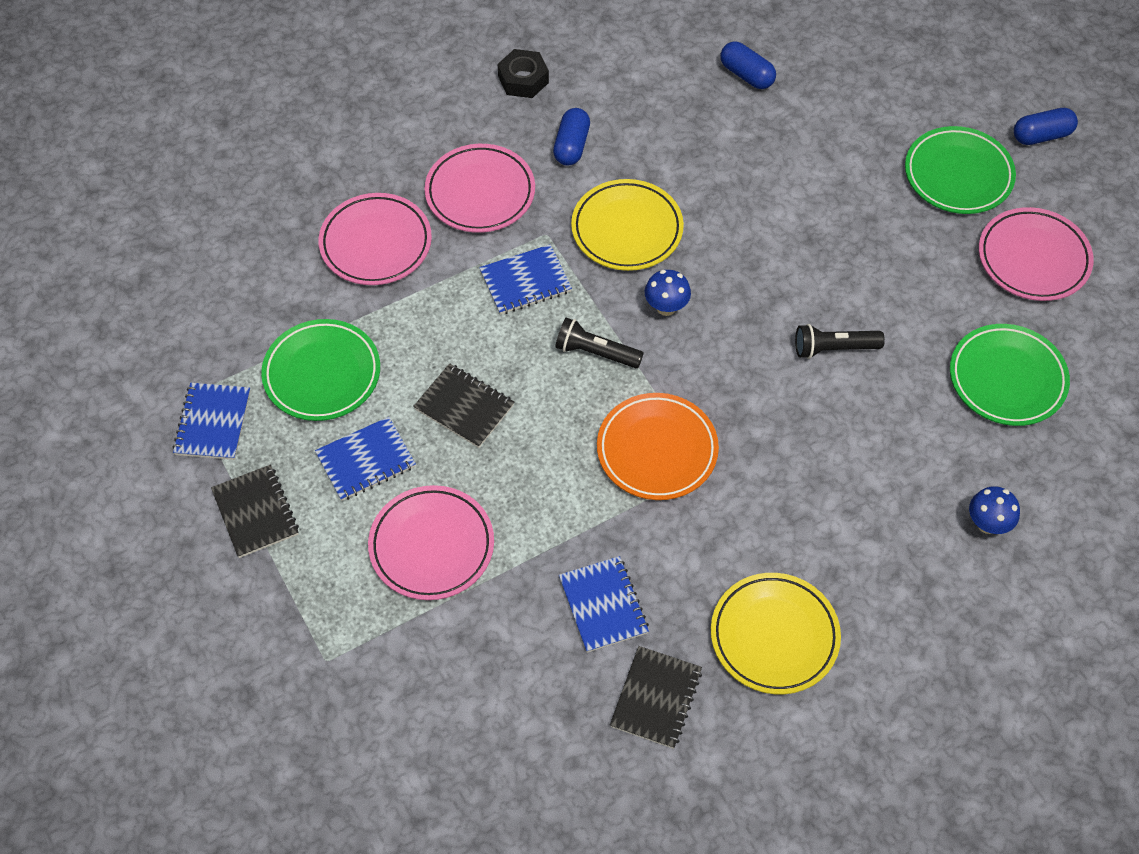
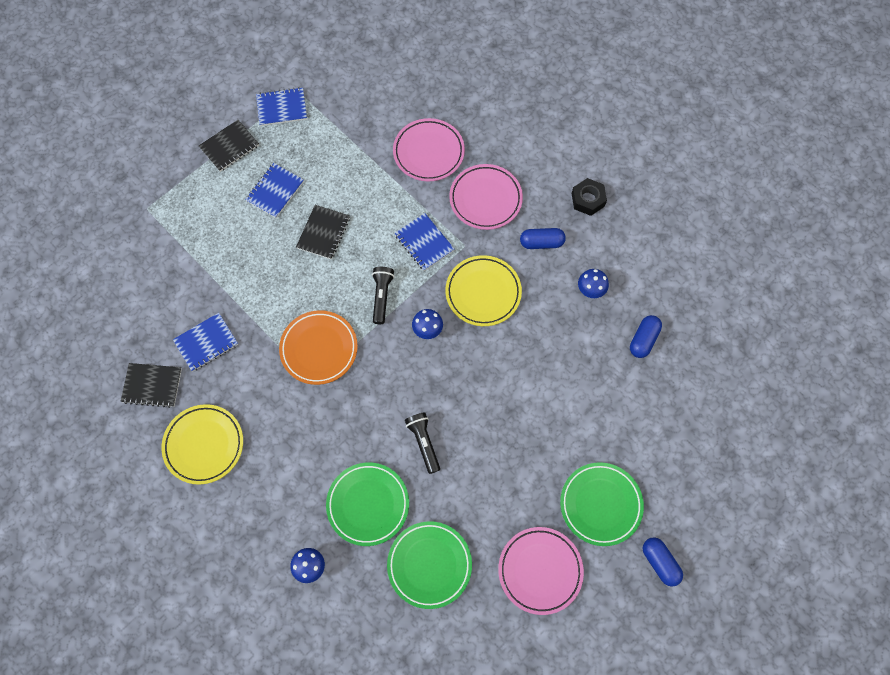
camera: 75 degrees right, 10 degrees up
green plate [261,319,380,421] -> green plate moved to [326,463,409,546]
blue notebook [315,417,416,501] -> blue notebook turned 75 degrees clockwise [245,163,304,218]
pink plate [368,485,494,600] -> none
none -> blue mushroom [578,269,609,298]

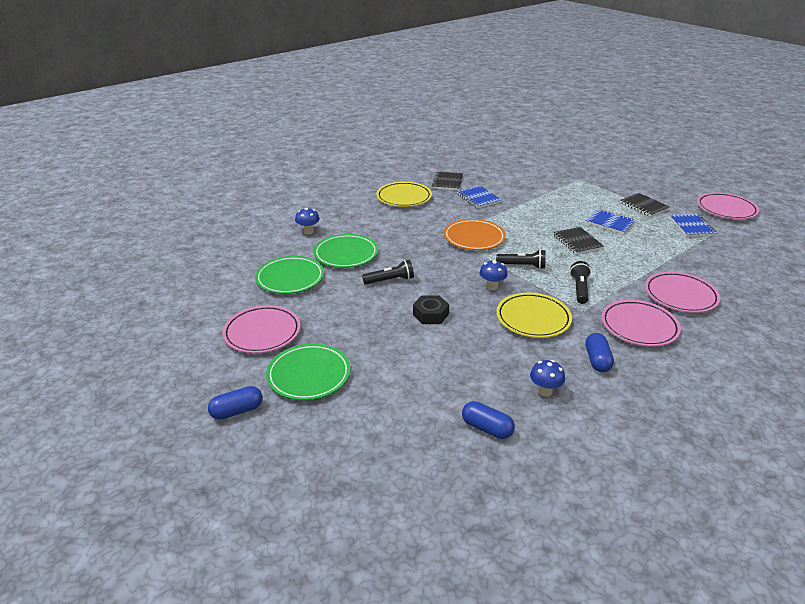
camera: 95 degrees right, 35 degrees down
black notebook [296,205,350,260] -> black notebook turned 45 degrees clockwise [553,227,604,254]
blue notebook [394,213,455,271] -> black flashlight [570,261,591,304]
black nut [571,178,607,216] -> black nut moved to [413,295,449,324]
none -> pink plate [697,192,759,219]

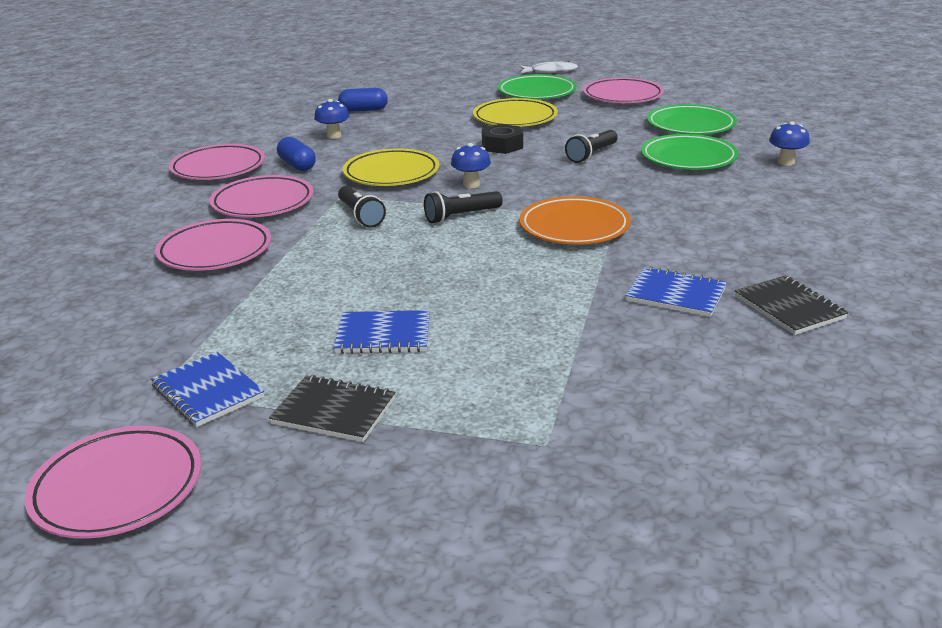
camera: 145 degrees right, 5 degrees down
blue capsule [208,386,263,420] -> white fish [520,61,578,73]
yellow plate [377,182,432,207] -> yellow plate moved to [473,98,558,127]
black notebook [553,227,604,254] -> none
none -> pink plate [169,144,265,180]

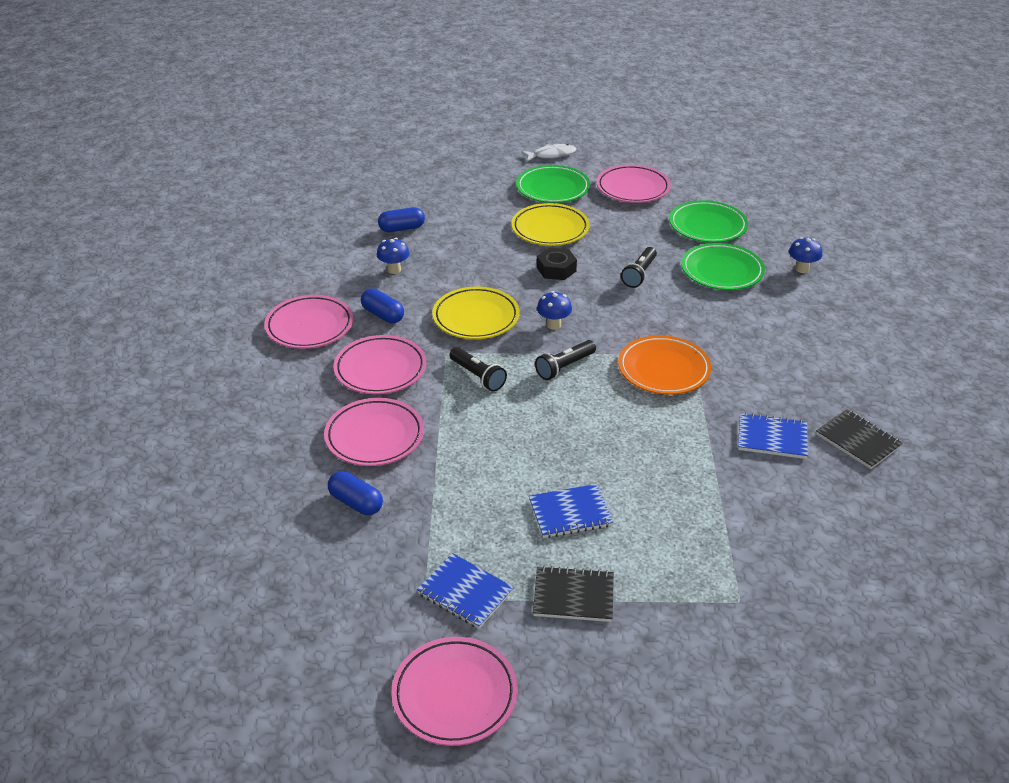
camera: 15 degrees left, 10 degrees up
none -> blue capsule [328,471,383,515]

